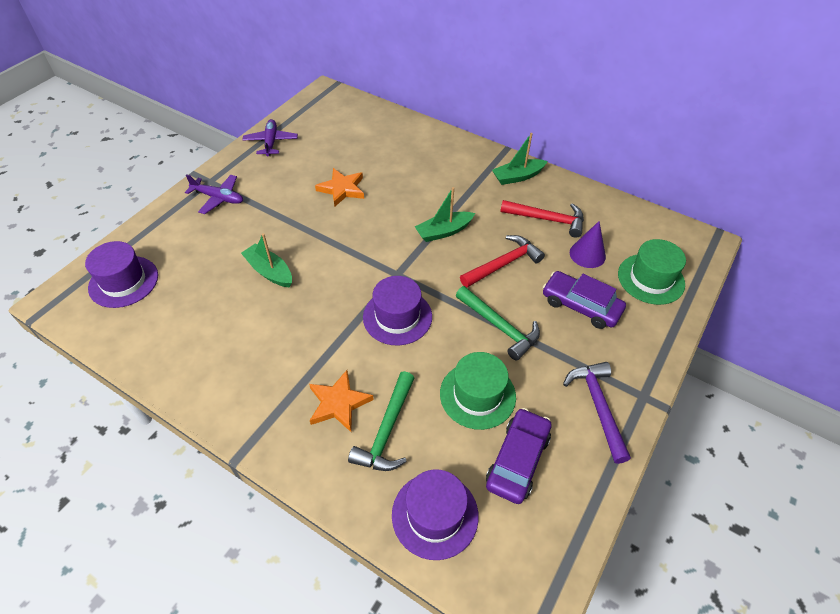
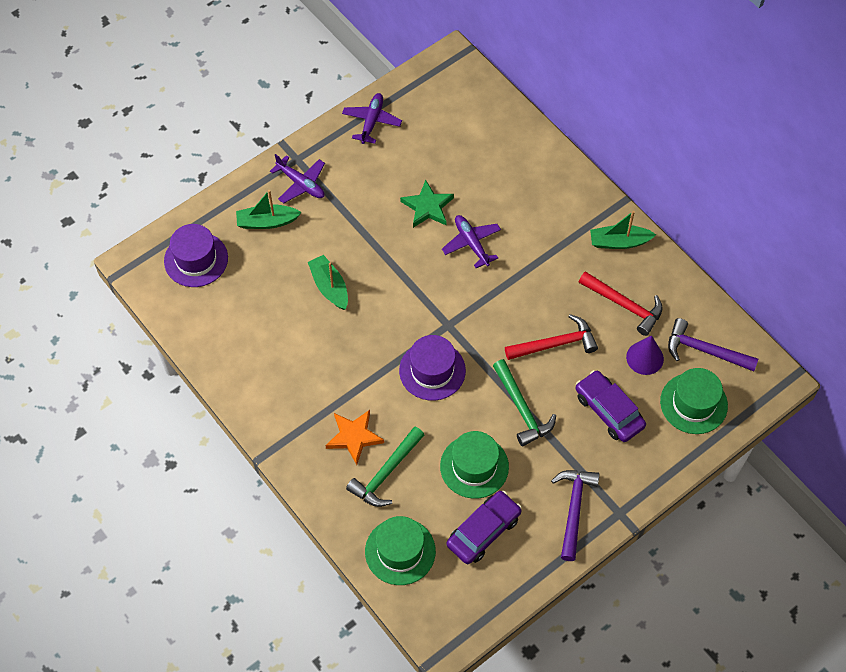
camera: 20 degrees right, 10 degrees up
orange star [315,168,364,207] -> green star [400,180,454,228]
purple hat [392,469,479,560] -> green hat [365,516,436,585]
green boat [415,187,475,242] -> green boat moved to [236,190,302,229]
none -> purple plane [442,215,501,268]
none -> purple hammer [668,318,758,371]

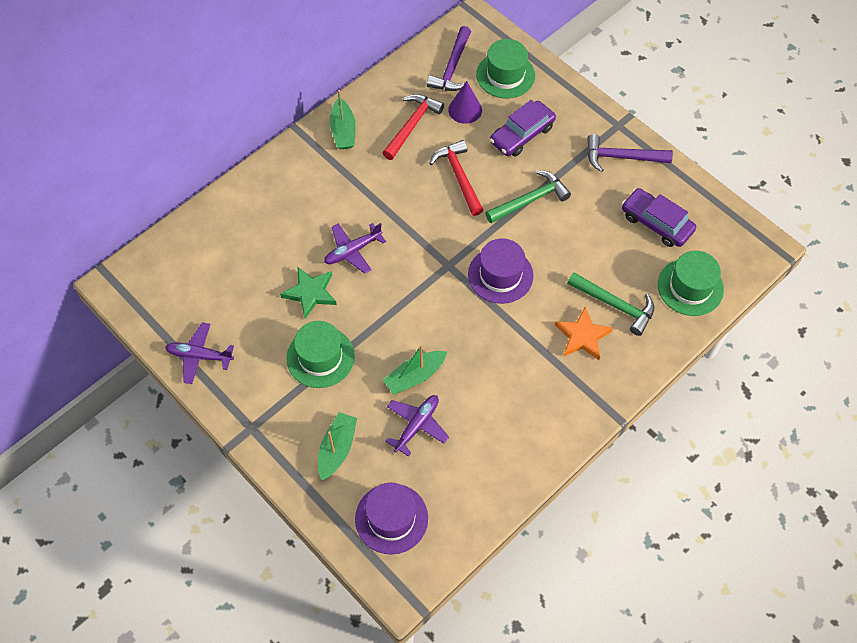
camera: 95 degrees left, 0 degrees up
green boat [236,190,302,229] -> green boat turned 150 degrees counterclockwise [318,412,357,480]
purple plane [270,154,325,203] -> purple plane moved to [385,395,449,457]
green hat [440,431,509,499] -> green hat moved to [287,321,355,388]

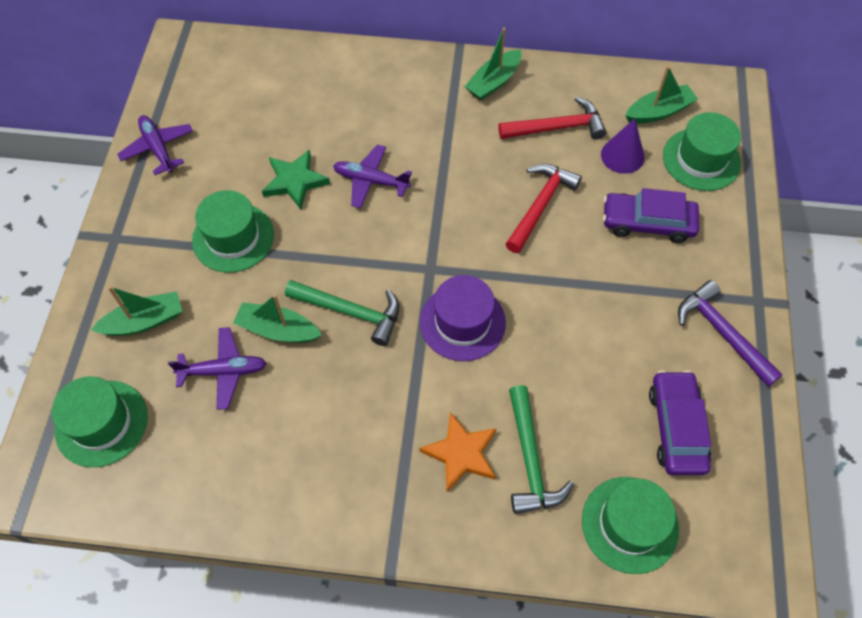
camera: 50 degrees right, 0 degrees up
purple hat [355,483,428,555] -> green hat [52,377,148,467]
purple hammer [427,26,471,91] -> green boat [625,66,698,124]
green hammer [485,170,571,223] -> green hammer moved to [285,280,399,346]

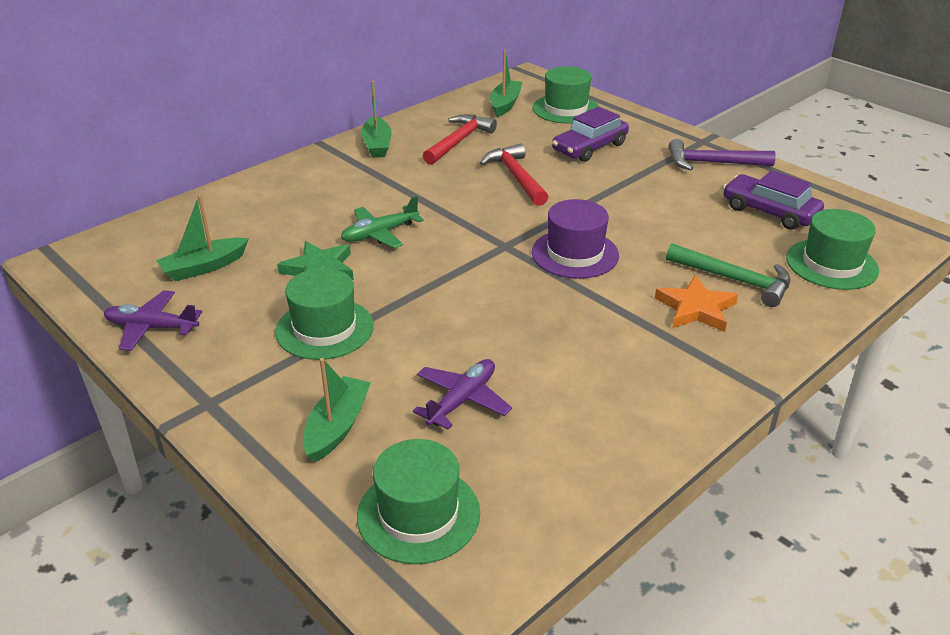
camera: 50 degrees left, 25 degrees down
green boat [233,294,322,343] -> green boat moved to [156,195,249,281]
green hammer [285,280,399,346] -> none
purple plane [333,145,412,208] -> green plane [341,196,424,248]
purple cone [601,118,645,174] -> none

